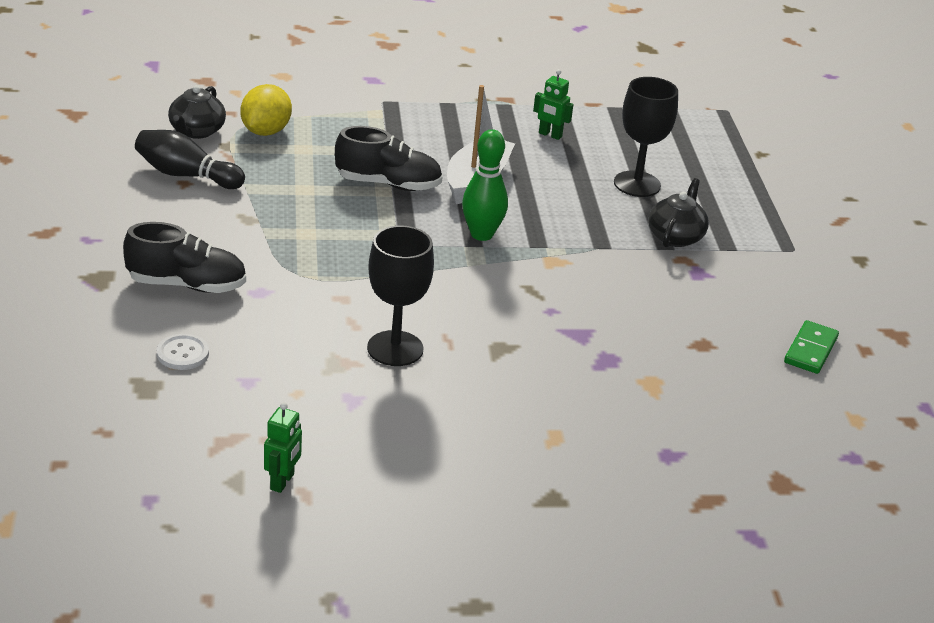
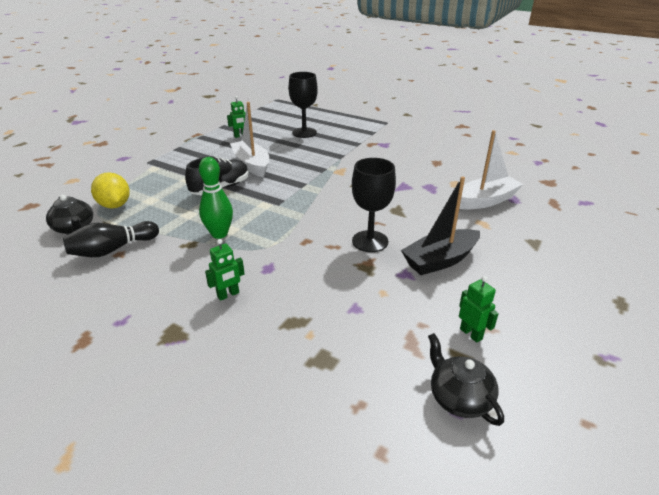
camera: 50 degrees left, 0 degrees up
black shoe [123,222,246,293] -> green robot [205,239,245,301]
white button [157,334,209,370] -> none
green bowling pin [462,129,508,241] -> green bowling pin moved to [199,157,233,239]
black teapot [648,178,709,247] -> black teapot moved to [428,333,504,426]
green domino [784,320,839,374] -> none
none -> black boat [401,176,480,275]
none -> white boat [459,130,523,210]

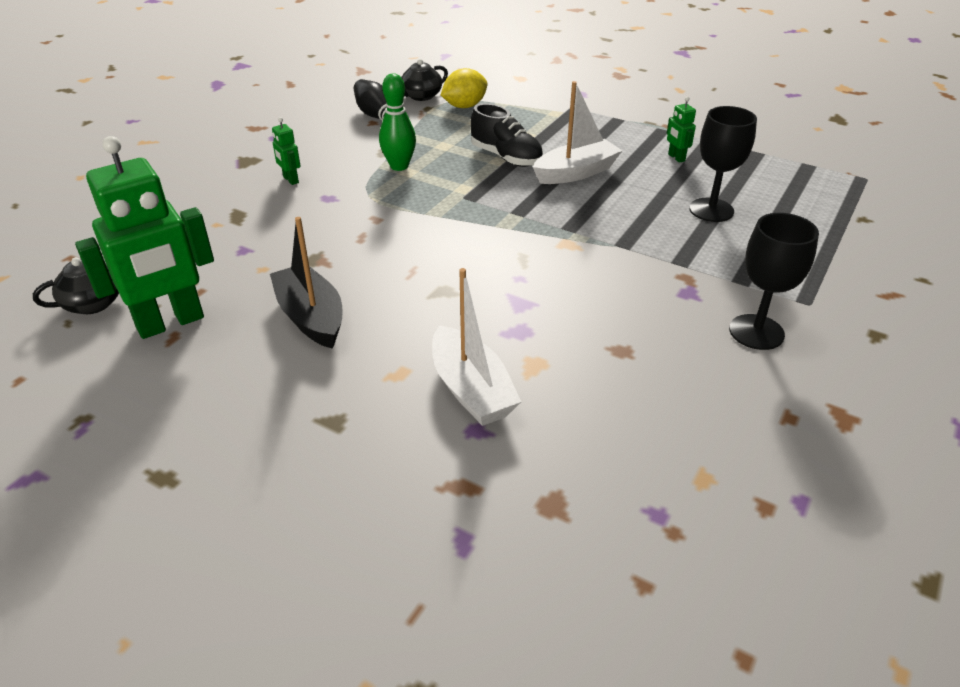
camera: 90 degrees right, 5 degrees up
black goblet [352,158,396,252] -> black goblet moved to [729,213,819,350]
green robot [459,276,499,343] -> green robot [75,136,214,339], size x2.36

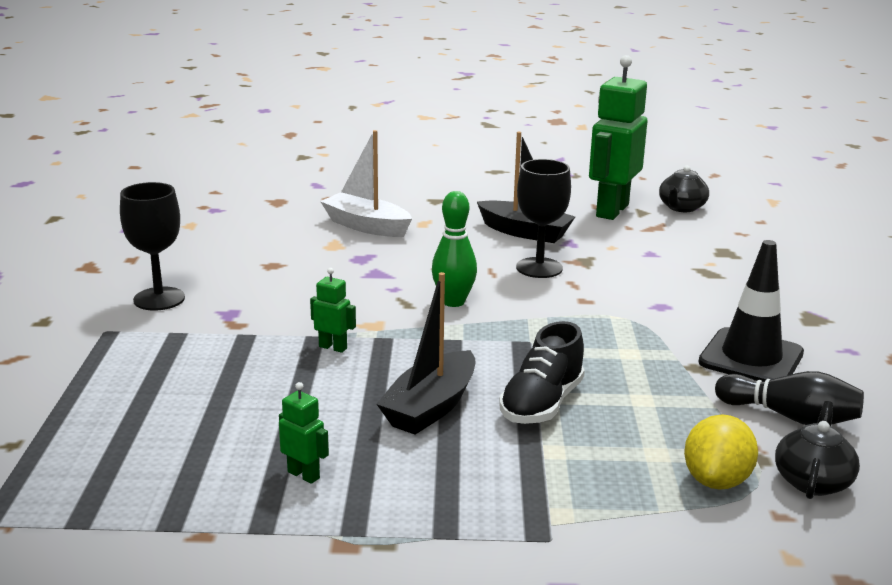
camera: 150 degrees right, 15 degrees down
green robot [272,117,301,185] -> green robot moved to [310,268,356,353]
green bowling pin [379,73,416,171] -> green bowling pin moved to [432,191,477,307]
black shoe [470,103,543,167] -> black shoe turned 75 degrees counterclockwise [499,321,585,424]
white boat [533,81,622,184] -> black boat [377,272,475,435]
black goblet [689,106,757,222] -> black goblet moved to [516,159,571,278]
none -> black traffic cone [698,240,804,382]

